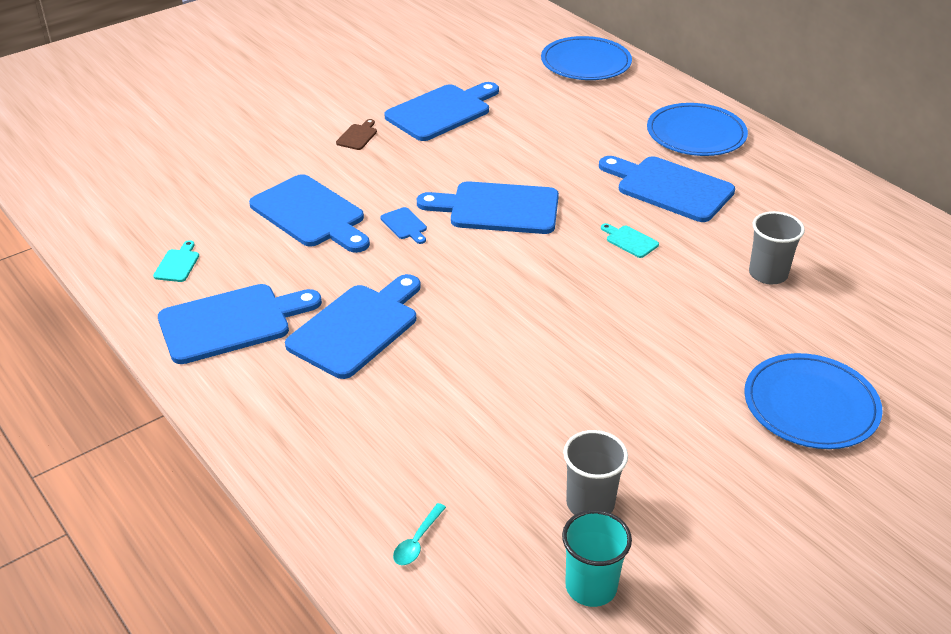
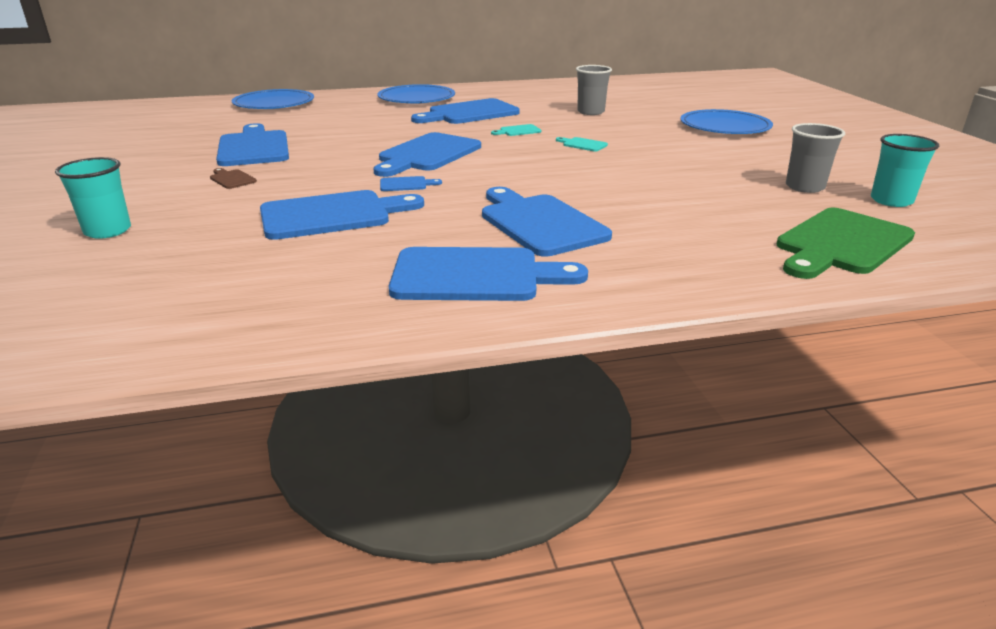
camera: 65 degrees left, 10 degrees down
turquoise cutting board [153,240,199,282] -> turquoise cutting board moved to [556,137,608,152]
blue cutting board [158,284,322,364] -> blue cutting board turned 90 degrees clockwise [389,247,588,301]
turquoise spoon [393,503,446,565] -> green cutting board [777,208,915,279]
none -> turquoise cup [55,157,131,239]

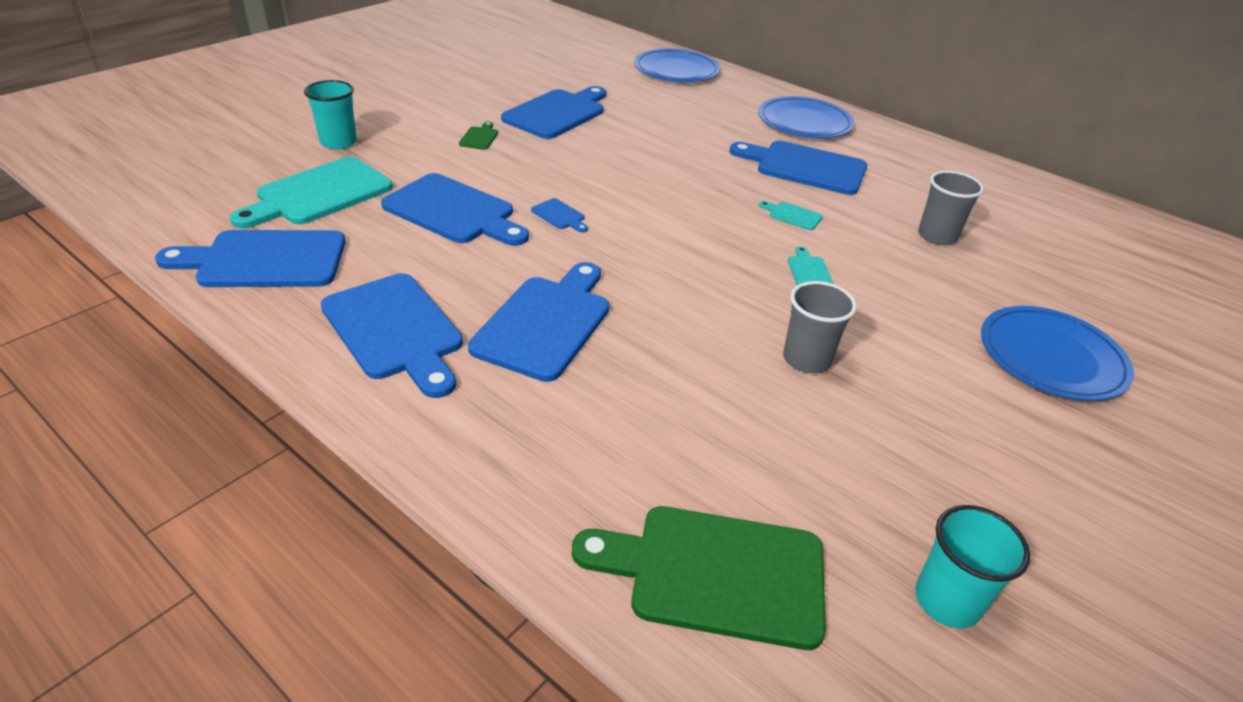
camera: 50 degrees right, 10 degrees up
brown cutting board [210,168,257,189] -> green cutting board [459,122,498,150]
blue cutting board [373,132,481,177] -> blue cutting board moved to [155,230,346,287]
grey cup [786,123,845,193] -> grey cup moved to [783,281,857,374]
none -> turquoise cutting board [230,157,393,229]

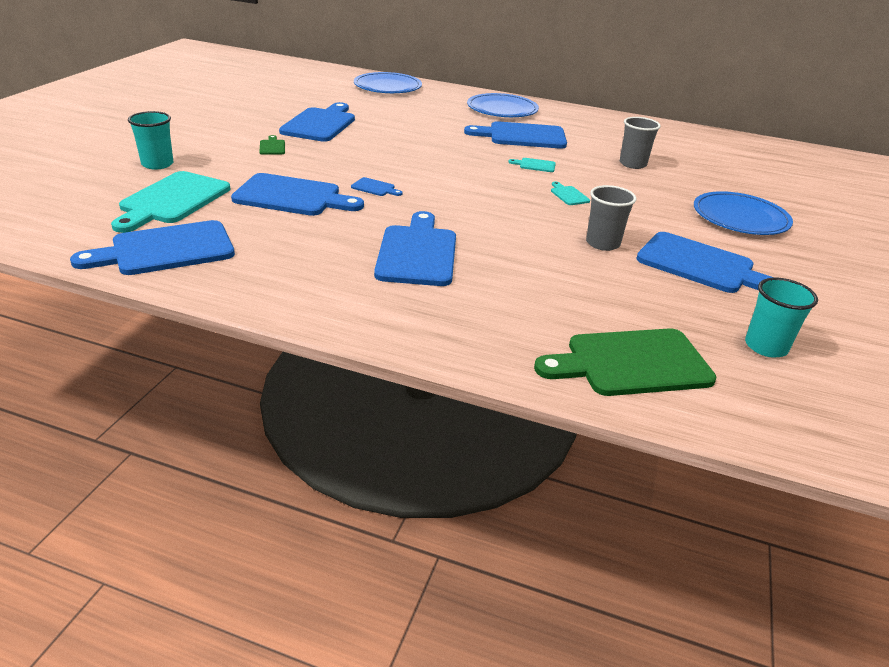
camera: 20 degrees left, 5 degrees down
blue cutting board [320,273,463,398] -> blue cutting board moved to [636,232,774,293]

